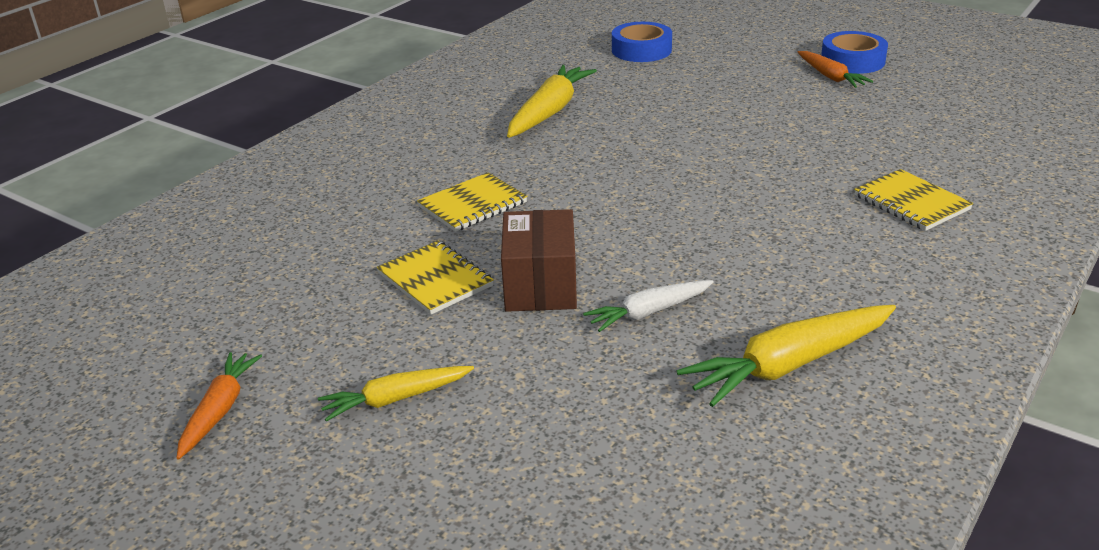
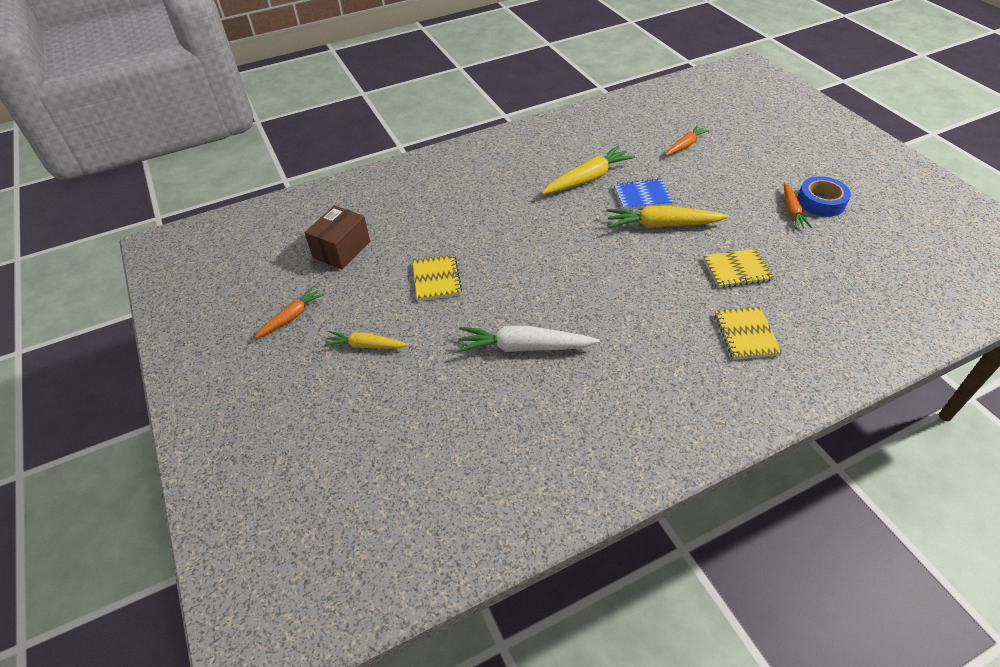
camera: 30 degrees right, 15 degrees up
yellow notebook [417,172,527,232] -> yellow notebook moved to [703,248,775,288]
brown box [501,209,577,312] -> brown box moved to [305,205,370,269]
white carrot [583,280,714,332] -> white carrot [457,326,600,352], size x1.65
blue tape [612,22,672,62] -> orange carrot [666,125,709,156]
yellow carrot [677,305,896,407] -> yellow carrot moved to [606,206,729,228]
none -> blue notebook [614,178,673,210]

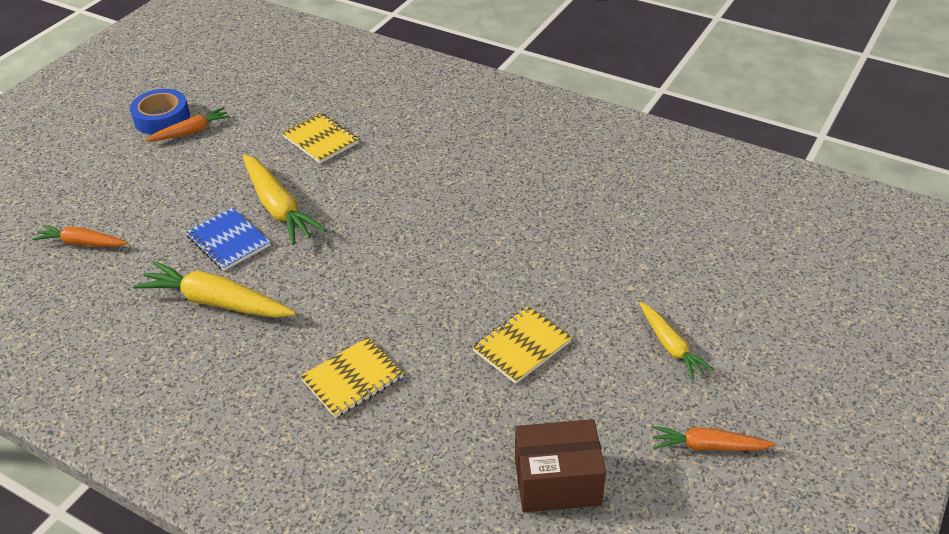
camera: 125 degrees left, 5 degrees down
white carrot [457,326,600,352] -> none
yellow notebook [715,307,782,360] -> yellow notebook moved to [300,337,404,418]

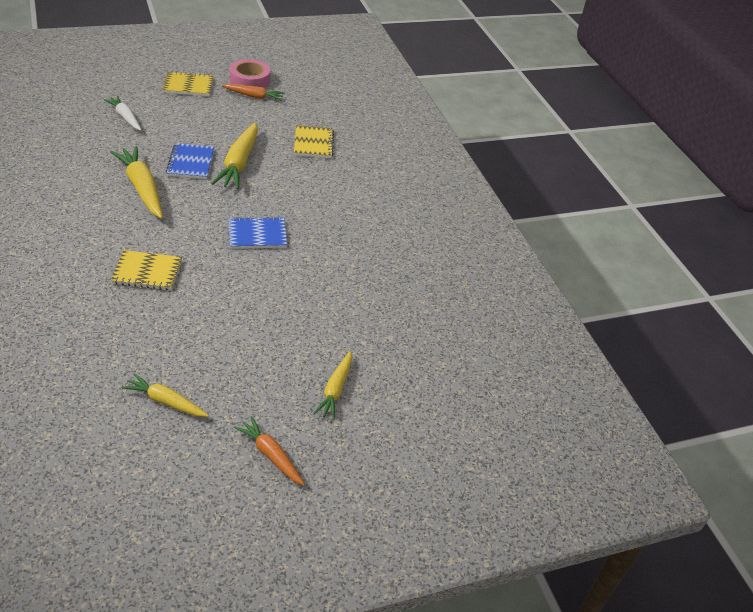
camera: 35 degrees right, 0 degrees up
orange carrot [32,225,128,247] -> white carrot [104,96,141,131]
blue tape [130,89,190,135] -> pink tape [230,59,270,88]
yellow notebook [472,306,572,384] -> yellow notebook moved to [162,71,213,96]
brown box [515,419,606,512] -> yellow carrot [121,373,209,417]
none -> blue notebook [229,217,287,249]

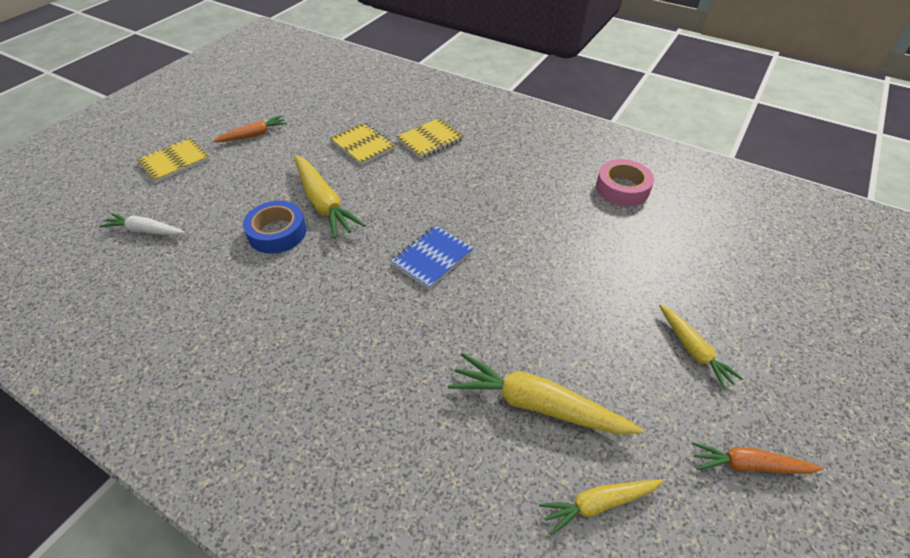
camera: 35 degrees left, 5 degrees up
yellow carrot [110,146,163,219] -> yellow carrot moved to [448,353,643,434]
yellow notebook [111,250,182,290] -> yellow notebook moved to [396,118,464,159]
blue notebook [166,143,214,179] -> blue tape [243,201,306,254]
pink tape [230,59,270,88] -> pink tape moved to [596,159,654,206]

